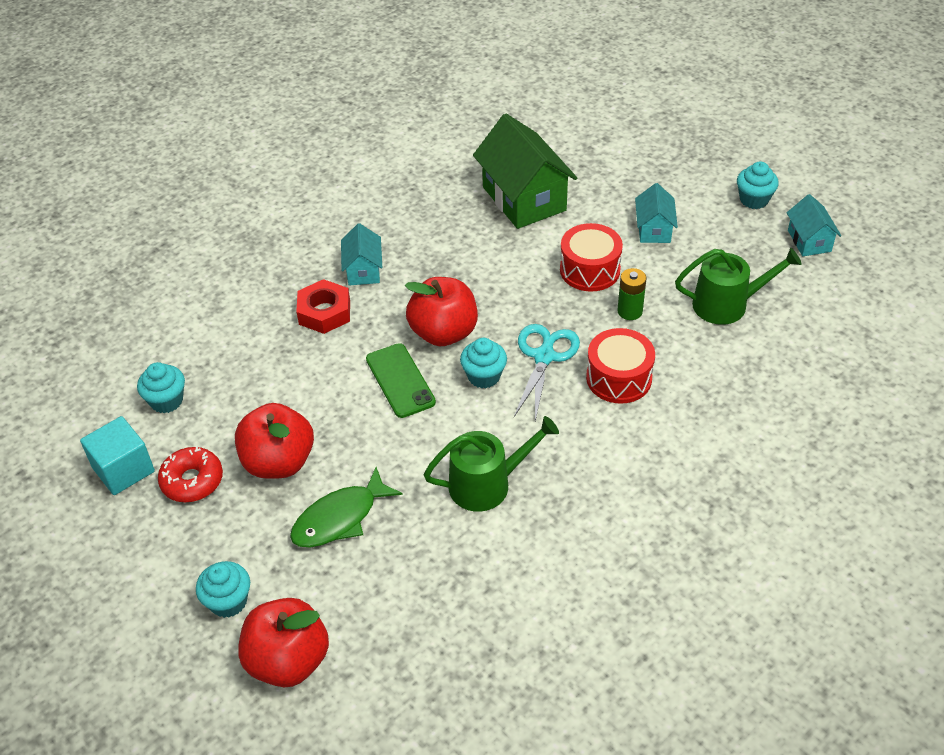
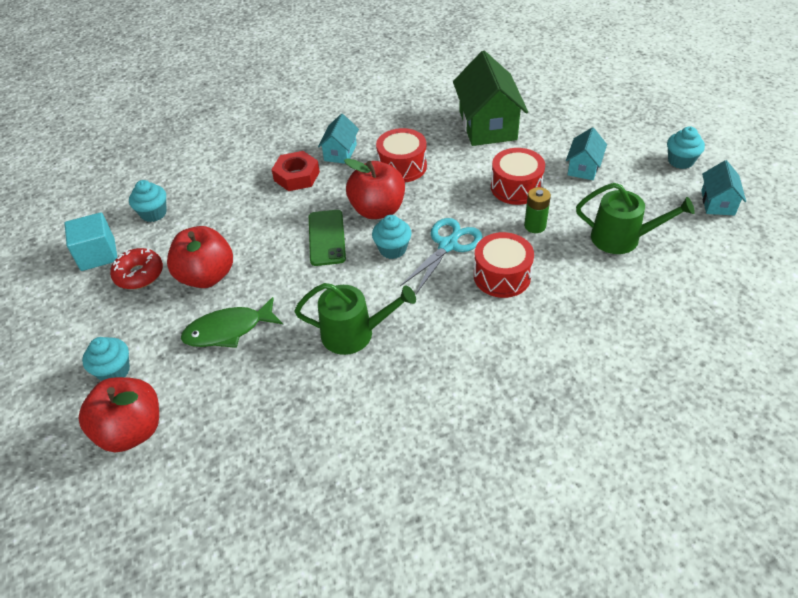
camera: 20 degrees right, 0 degrees up
none -> red drum [376,128,427,182]

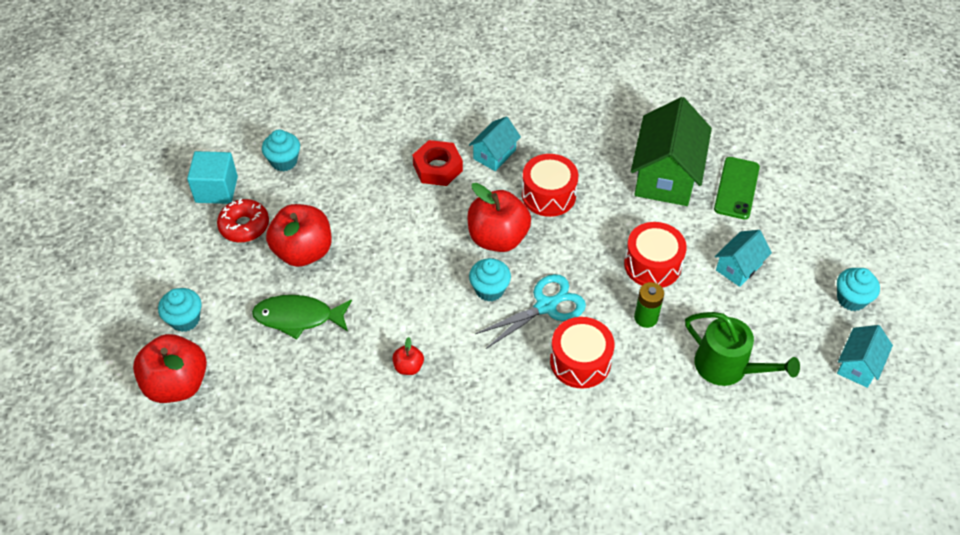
camera: 20 degrees right, 5 degrees up
green watering can [294,283,416,355] -> red apple [392,337,424,375]
green phone [309,210,346,266] -> green phone moved to [714,157,760,219]

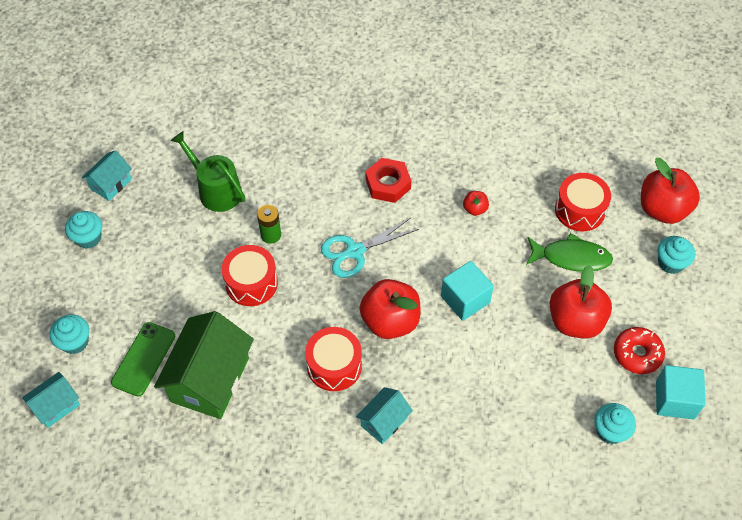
camera: 175 degrees left, 5 degrees up
red nut [412,140,463,186] -> red nut moved to [365,158,412,203]
turquoise cupcake [469,258,511,302] -> turquoise cupcake moved to [50,315,89,354]
red drum [550,317,615,389] -> red drum moved to [555,173,611,231]
turquoise house [715,230,772,287] -> turquoise house moved to [22,372,80,428]
none -> turquoise cube [441,261,494,321]

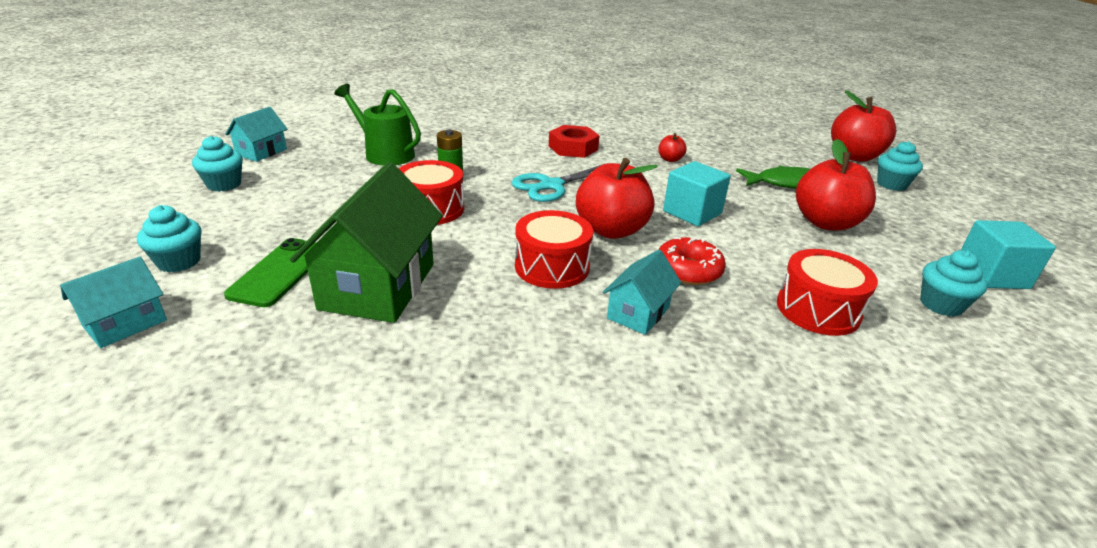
camera: 10 degrees left, 25 degrees down
red drum [555,173,611,231] -> red drum moved to [777,249,878,336]
red donut [614,327,665,374] -> red donut moved to [658,237,726,285]

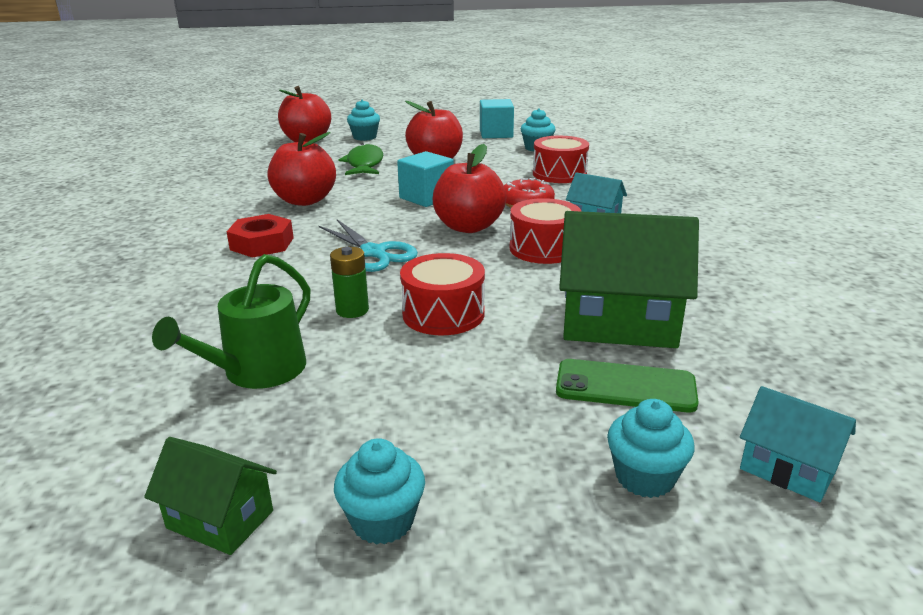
camera: 90 degrees left, 5 degrees down
turquoise house [225,107,288,162] -> green house [144,437,277,555]
red apple [658,133,687,162] -> red apple [268,132,336,206], size x2.20

